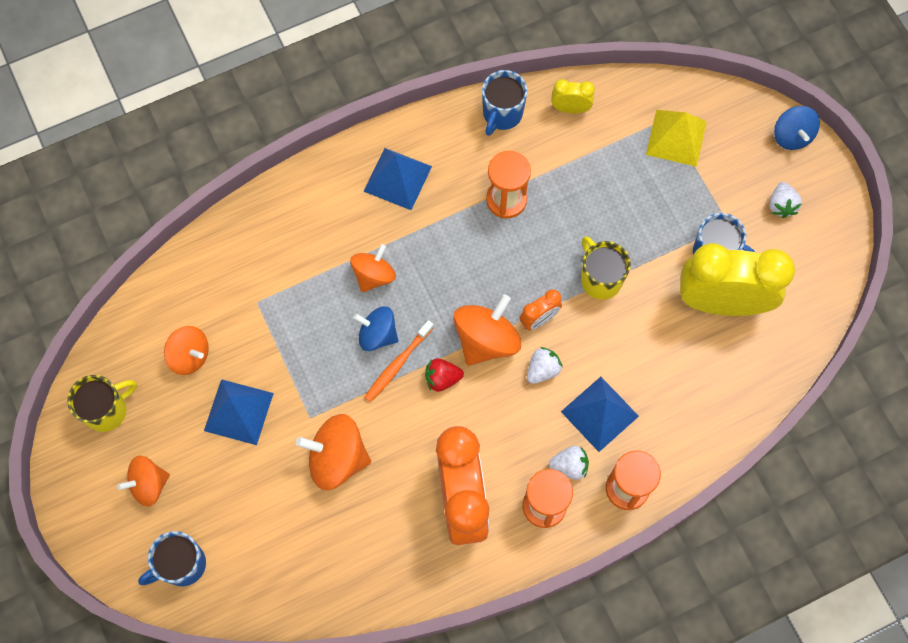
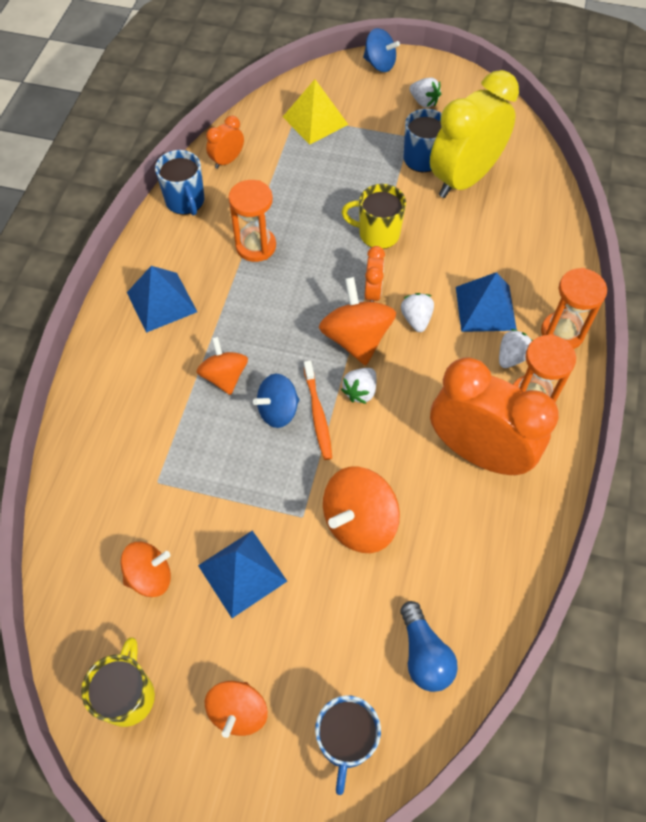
camera: 50 degrees left, 10 degrees down
red strawberry [425,358,464,392] -> white strawberry [341,368,377,404]
yellow clock [551,79,595,113] -> orange clock [206,116,244,169]
none -> blue light bulb [400,601,458,692]

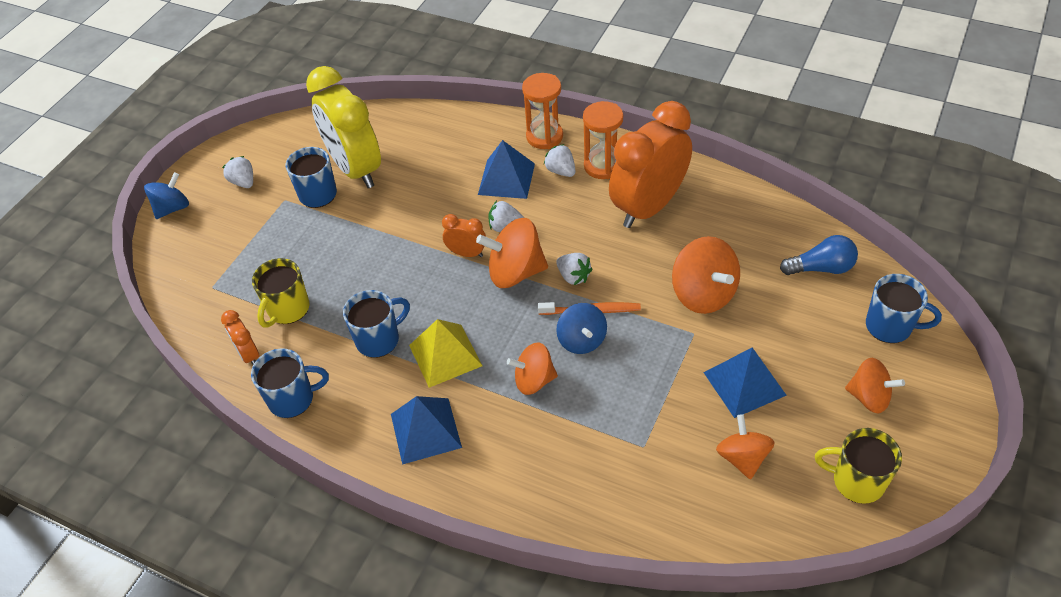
camera: 75 degrees left, 10 degrees down
orange hourglass [229,180,276,262] -> blue mug [343,290,410,358]
yellow pyramid [283,79,348,145] -> yellow pyramid moved to [409,319,482,388]
yellow mug [342,184,406,249] -> yellow mug moved to [252,258,309,328]
white strawberry [409,77,441,108] -> white strawberry turned 90 degrees counterclockwise [222,156,253,188]

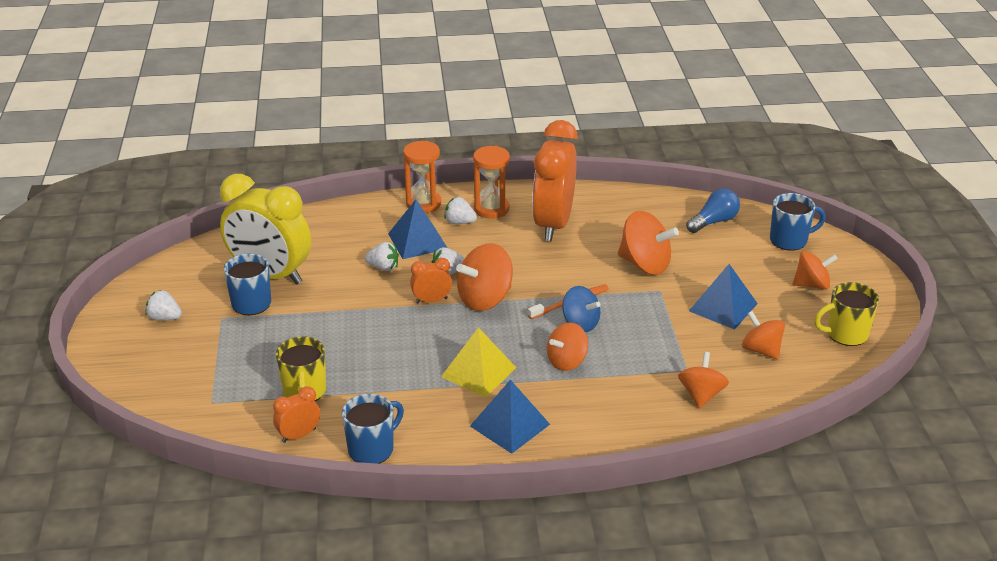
camera: 35 degrees left, 15 degrees down
blue spinning top [144,172,189,219] -> none
orange clock [221,310,259,365] -> orange clock turned 120 degrees clockwise [273,386,320,443]
blue mug [343,290,410,358] -> none
white strawberry [556,253,592,285] -> white strawberry moved to [365,242,399,271]
none -> orange spinning top [678,352,729,408]

